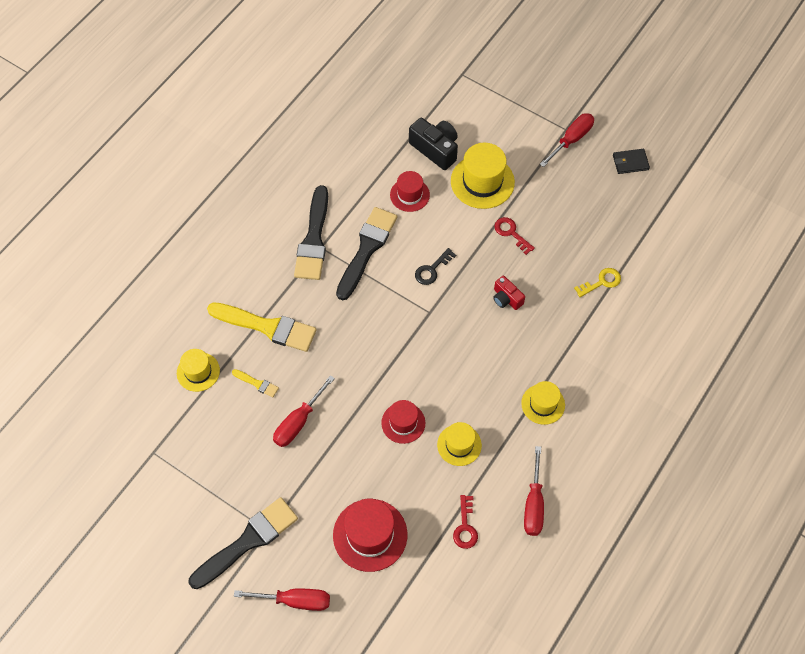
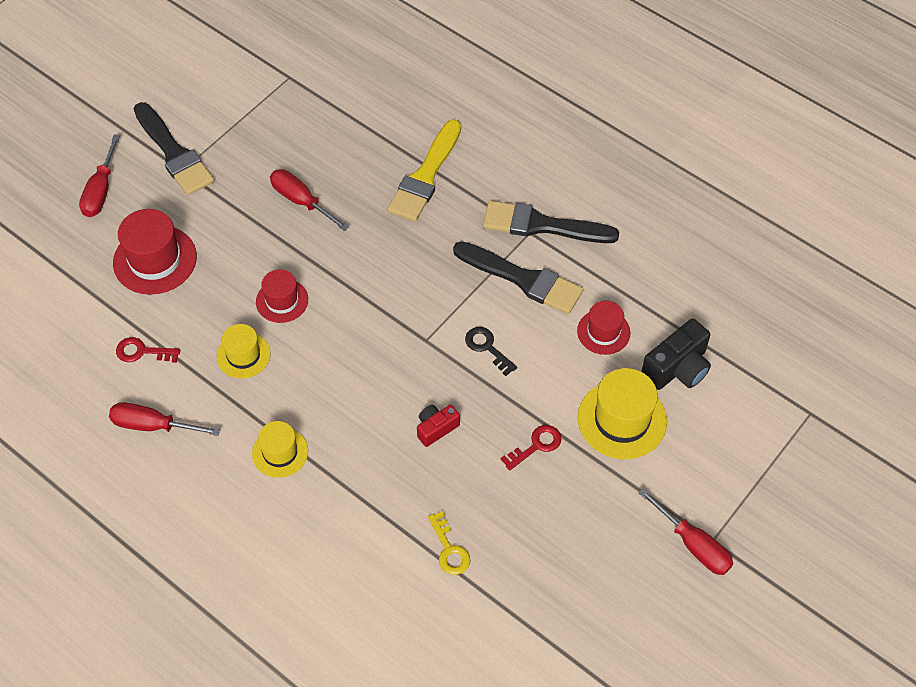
camera: 95 degrees right, 5 degrees down
yellow hat [177,349,220,392] -> none
yellow brush [232,369,279,398] -> none
black wallet [613,149,650,174] -> none

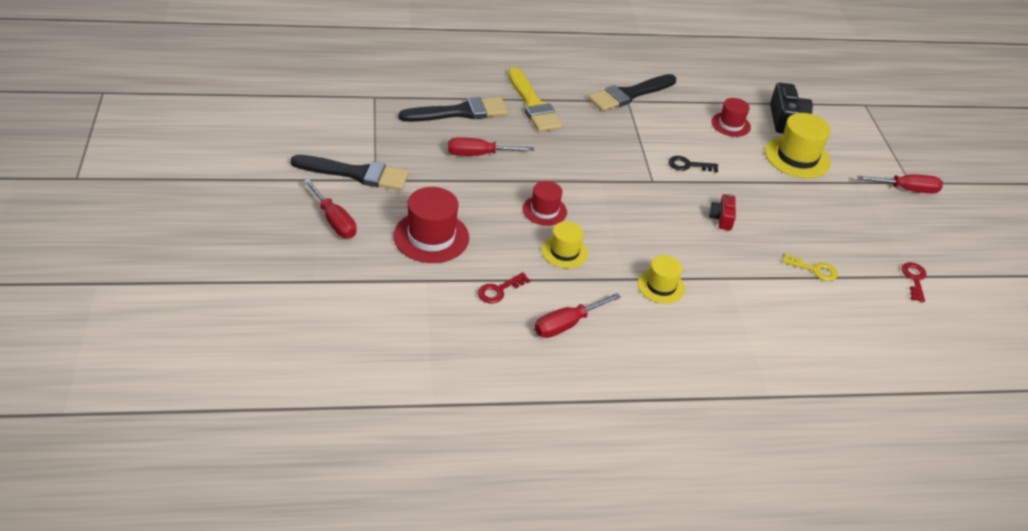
camera: 50 degrees left, 15 degrees down
black brush [453,241,583,314] -> black brush moved to [399,97,508,122]
red key [501,425,562,471] -> red key moved to [901,262,926,302]

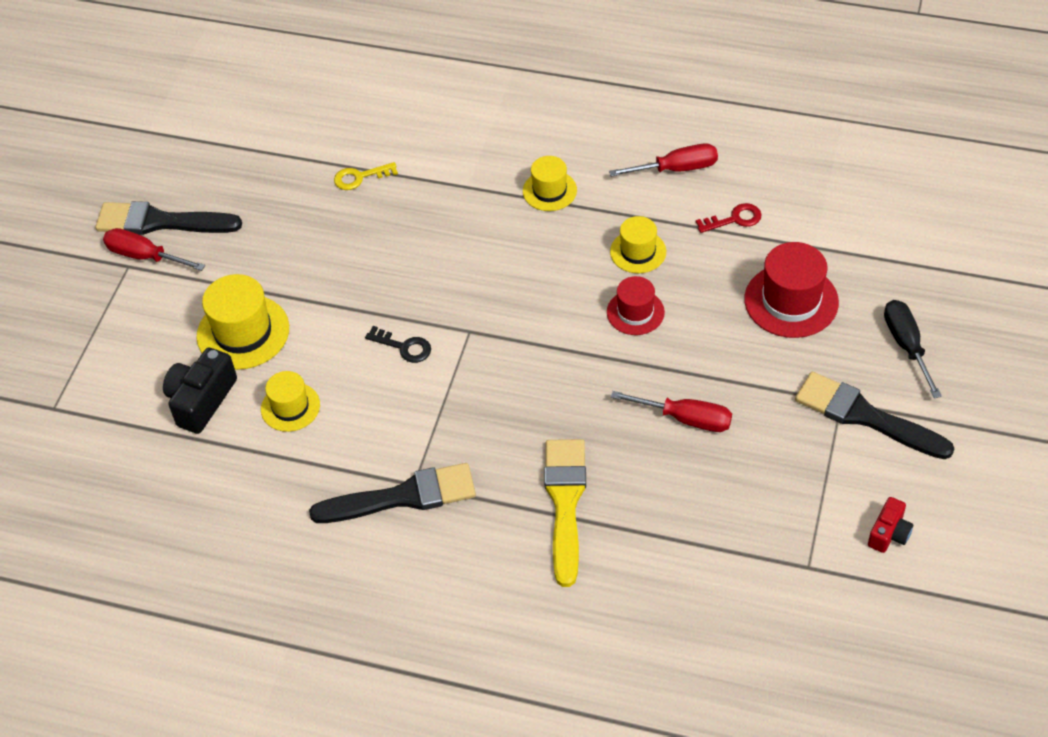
camera: 150 degrees left, 10 degrees up
red screwdriver [304,179,357,238] -> black screwdriver [884,300,942,398]
black brush [399,97,508,122] -> black brush moved to [96,201,242,235]
red camera [709,194,736,230] -> red camera moved to [868,497,913,553]
red hat [711,98,751,137] -> yellow hat [261,371,320,432]
yellow key [783,253,838,281] -> yellow key turned 60 degrees counterclockwise [334,162,398,190]
red key [901,262,926,302] -> none

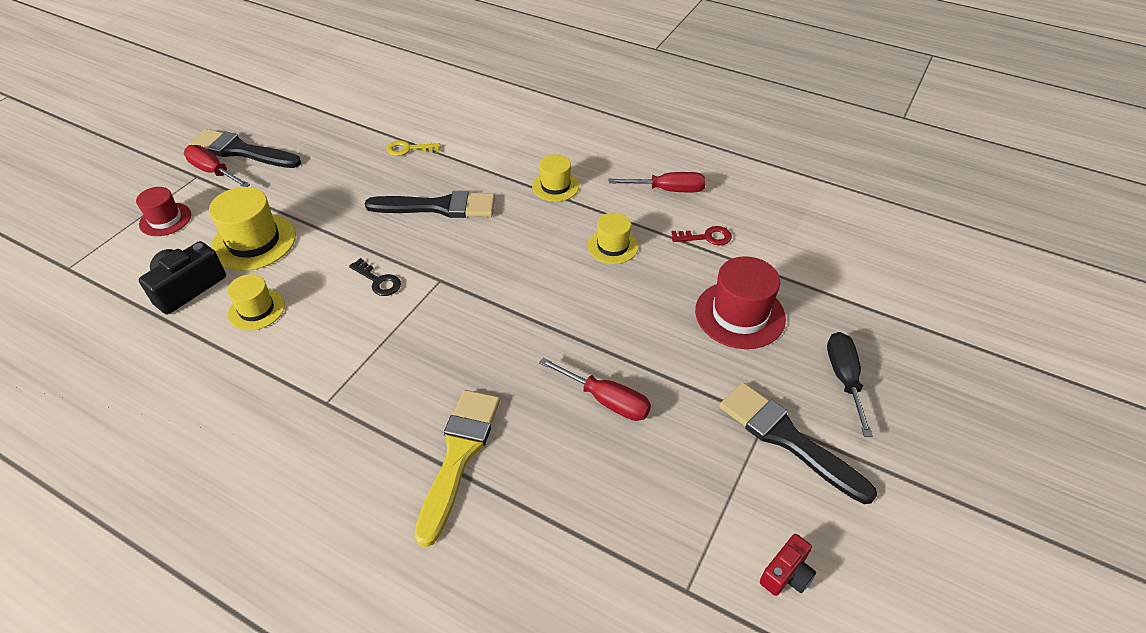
camera: 10 degrees right, 5 degrees down
black brush [309,463,476,523] -> black brush moved to [365,191,495,218]
red hat [607,276,665,335] -> red hat moved to [136,187,191,236]

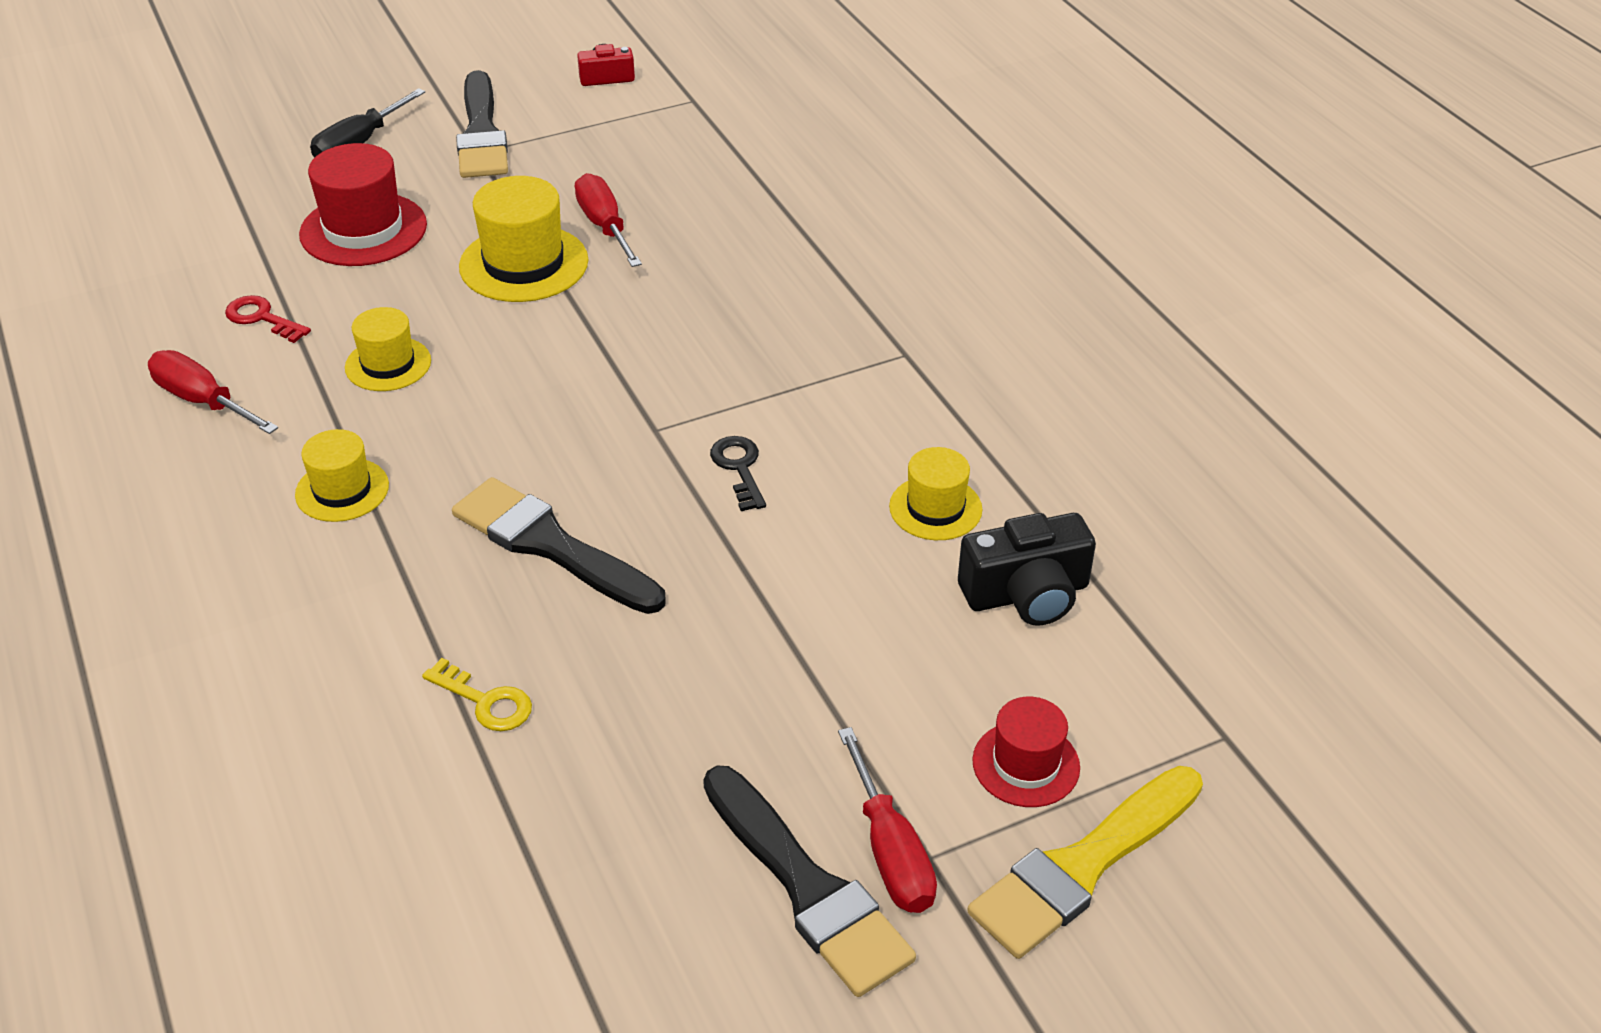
camera: 145 degrees left, 5 degrees down
yellow hat [209,187,296,271] -> yellow hat moved to [459,176,588,302]
yellow brush [414,390,500,547] -> yellow brush moved to [967,766,1203,959]

